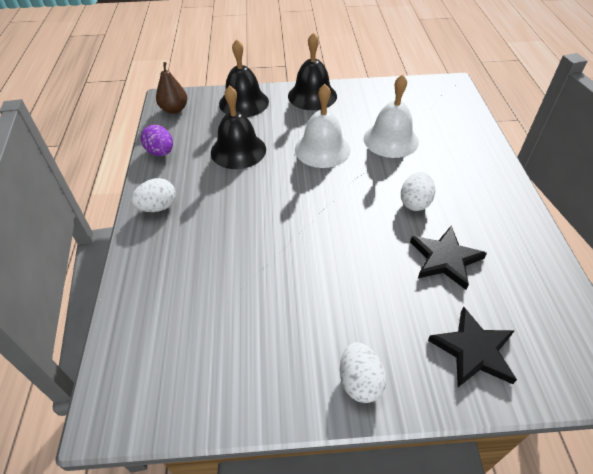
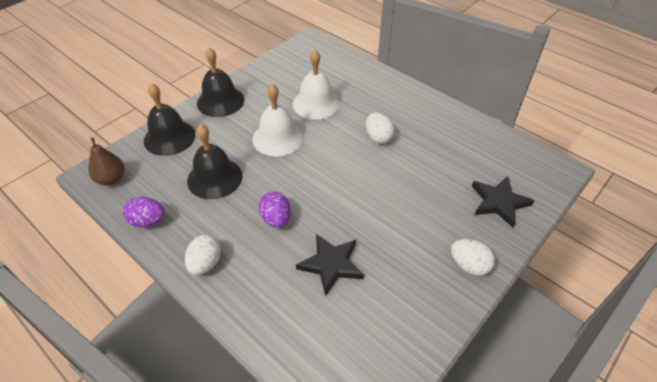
camera: 45 degrees left, 0 degrees up
black star [410,226,487,290] -> black star moved to [296,234,364,296]
none -> purple egg [259,192,291,228]

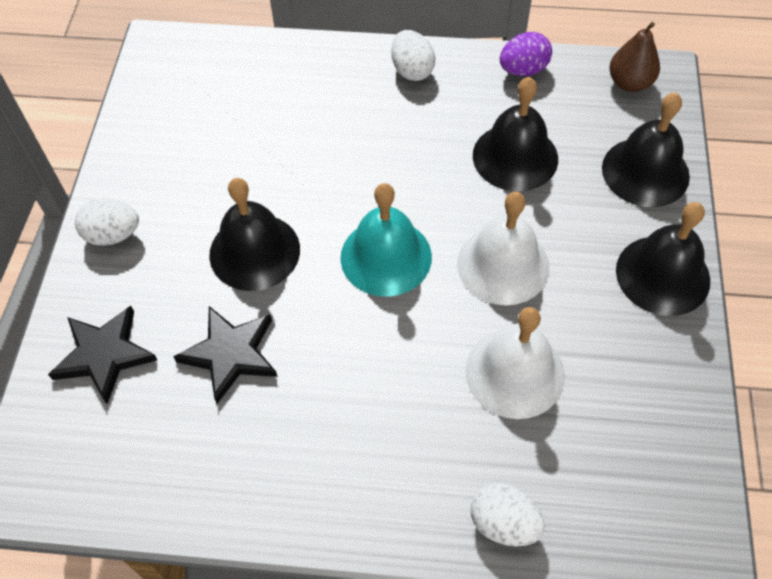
camera: 145 degrees right, 10 degrees up
purple egg [259,192,291,228] -> none
black star [296,234,364,296] -> black star moved to [173,306,278,404]
white egg [366,112,395,144] -> white egg moved to [471,483,545,546]
none -> black bell [209,178,300,291]
none -> turquoise bell [340,183,432,297]

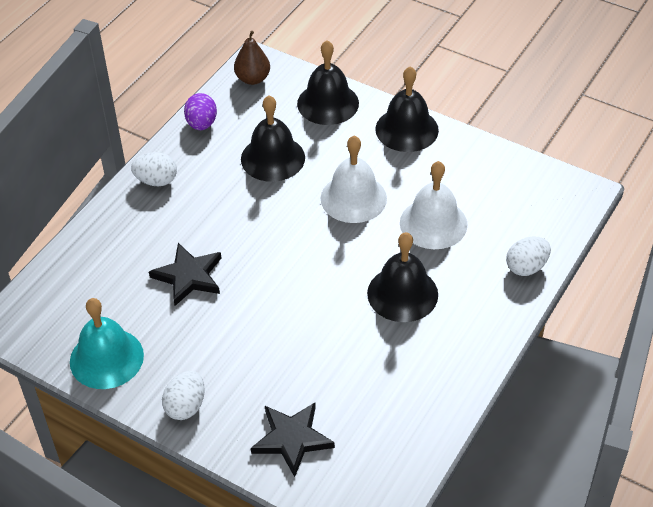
camera: 65 degrees left, 10 degrees down
black star [173,306,278,404] -> black star moved to [149,243,221,306]
black bell [209,178,300,291] -> black bell moved to [367,232,438,322]
turquoise bell [340,183,432,297] -> turquoise bell moved to [70,298,144,389]

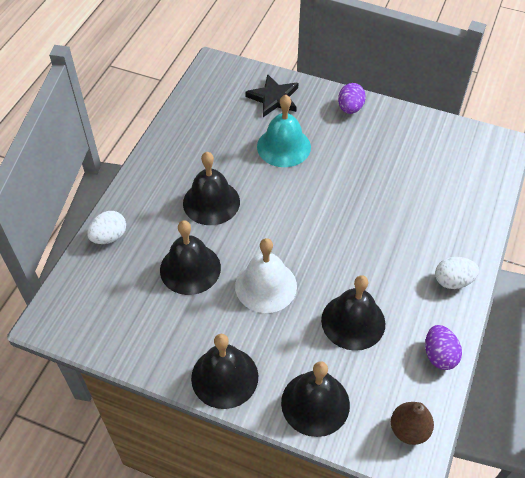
camera: 170 degrees right, 5 degrees up
turquoise bell [70,298,144,389] -> turquoise bell moved to [257,95,311,167]
black star [149,243,221,306] -> none
white egg [162,371,205,420] -> purple egg [338,83,366,114]
white bell [400,161,468,249] -> black bell [160,220,221,295]

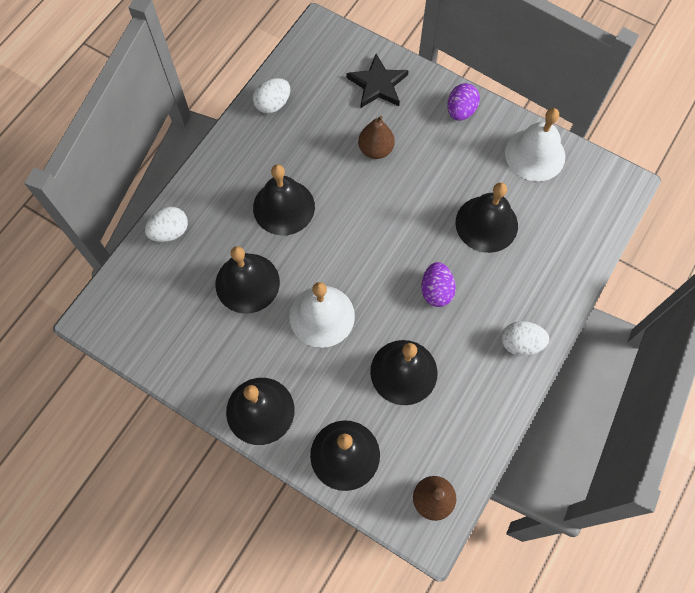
camera: 10 degrees right, 15 degrees up
turquoise bell [257,95,311,167] -> brown pear [358,116,395,159]
purple egg [425,325,462,370] -> purple egg moved to [421,262,456,307]
none -> white egg [253,78,290,114]
none -> black bell [455,182,518,253]
none -> white bell [505,108,565,181]

